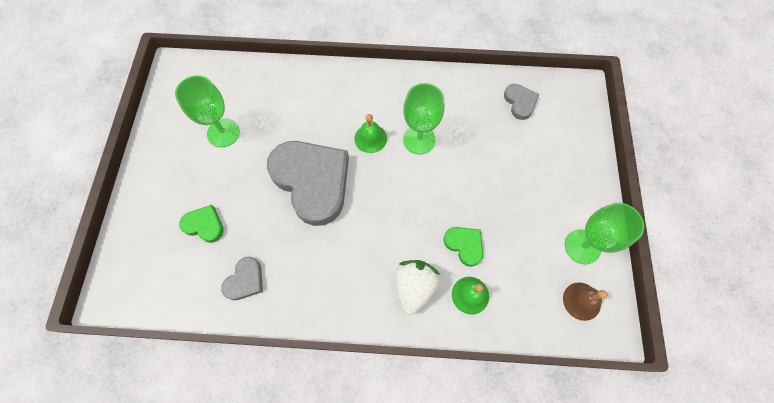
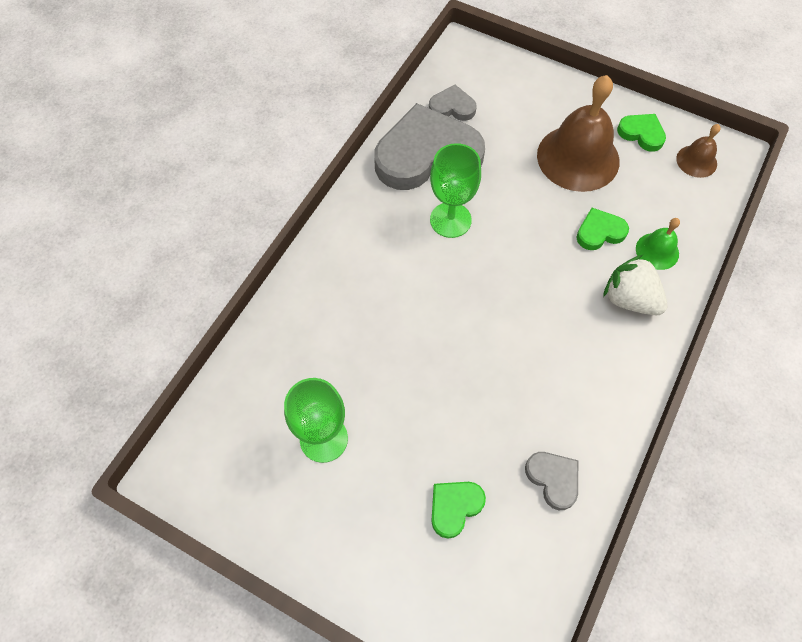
camera: 65 degrees left, 5 degrees down
grey heart [267,141,349,226] -> grey heart moved to [374,103,485,190]
green bell [354,114,387,153] -> none
green goblet [565,203,644,264] -> green heart [617,114,666,152]
none -> brown bell [537,75,619,192]

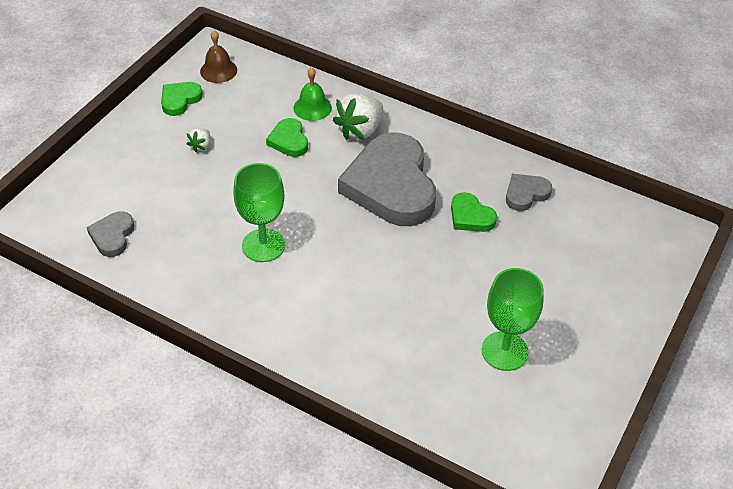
camera: 90 degrees left, 15 degrees down
grey heart [374,103,485,190] -> grey heart moved to [338,133,436,226]
green heart [431,482,486,538] -> green heart moved to [451,192,497,232]
brown bell [537,75,619,192] -> white strawberry [187,128,210,152]

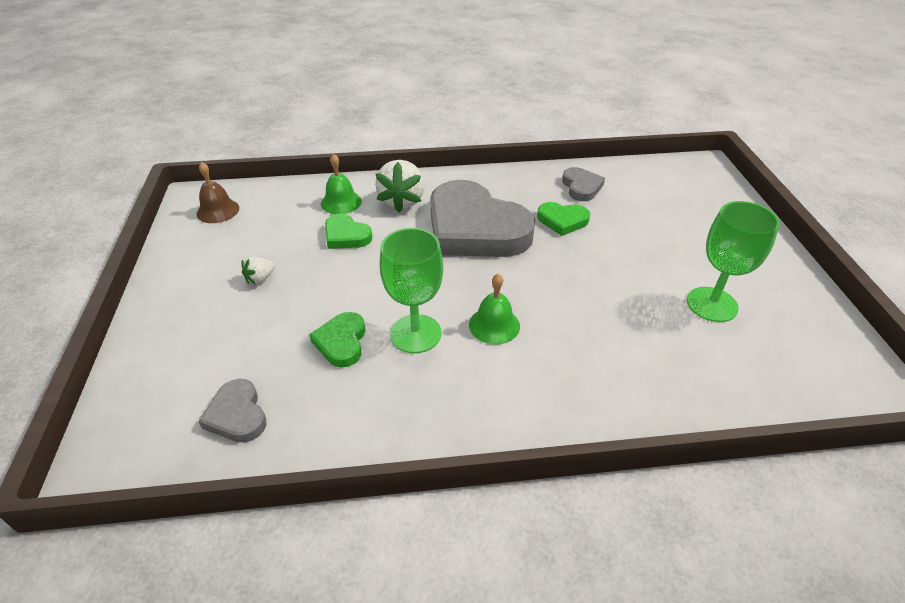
camera: 35 degrees left, 5 degrees down
green heart [161,82,203,116] -> green heart moved to [309,312,365,368]
white strawberry [187,128,210,152] -> white strawberry turned 60 degrees clockwise [242,257,275,284]
grey heart [506,174,552,211] -> grey heart turned 150 degrees clockwise [562,167,605,201]
none -> green bell [469,274,520,344]

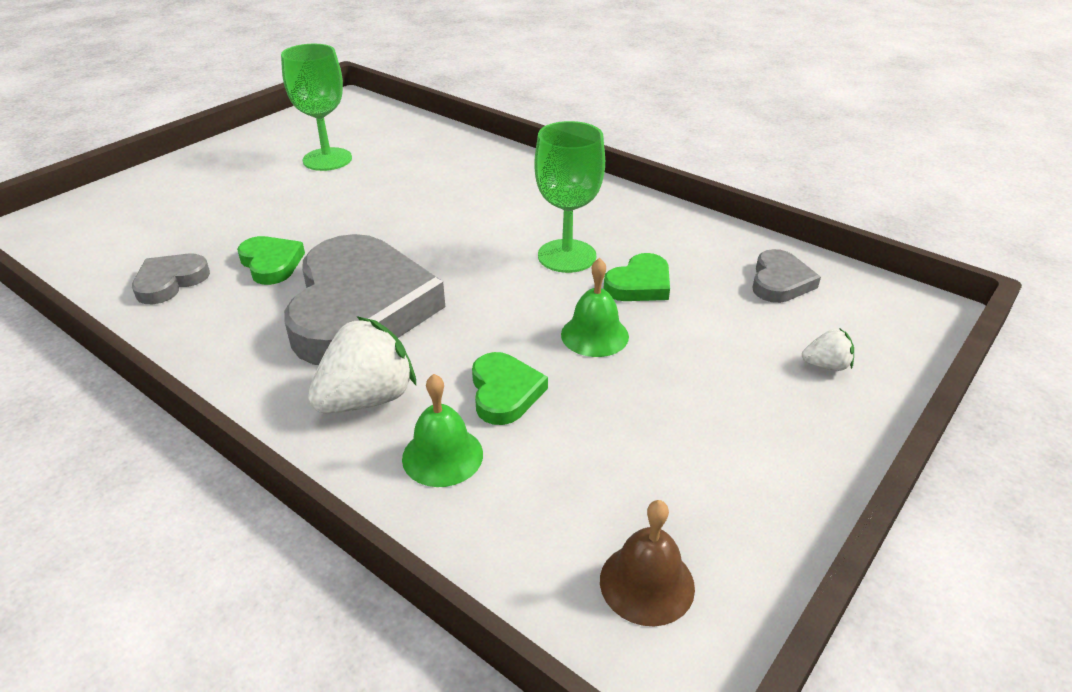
camera: 135 degrees left, 5 degrees down
white strawberry [242,257,275,284] -> white strawberry moved to [802,329,854,371]
green bell [469,274,520,344] -> green bell moved to [561,258,629,357]

